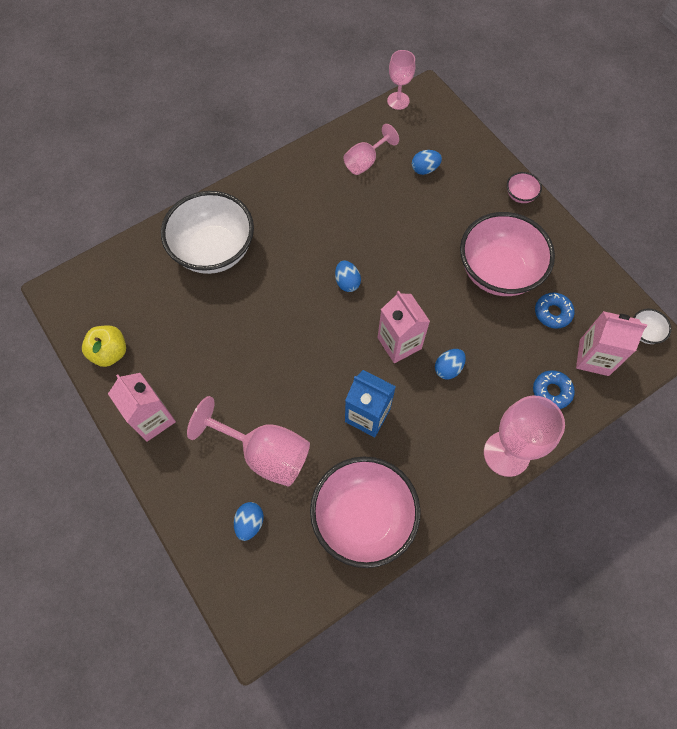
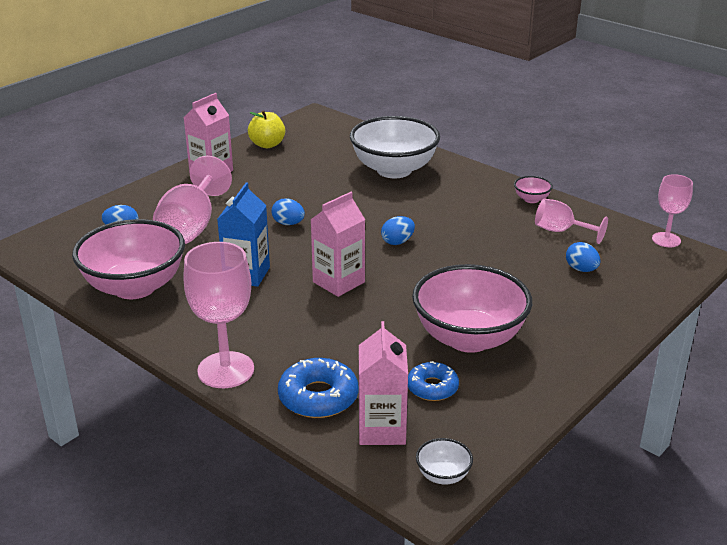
camera: 75 degrees right, 35 degrees down
blue egg [435,349,466,379] -> blue egg moved to [271,198,305,225]
pink bowl [507,172,542,203] -> pink bowl moved to [514,176,553,203]
blue donut [533,371,575,409] -> blue donut [278,358,358,418], size x1.52

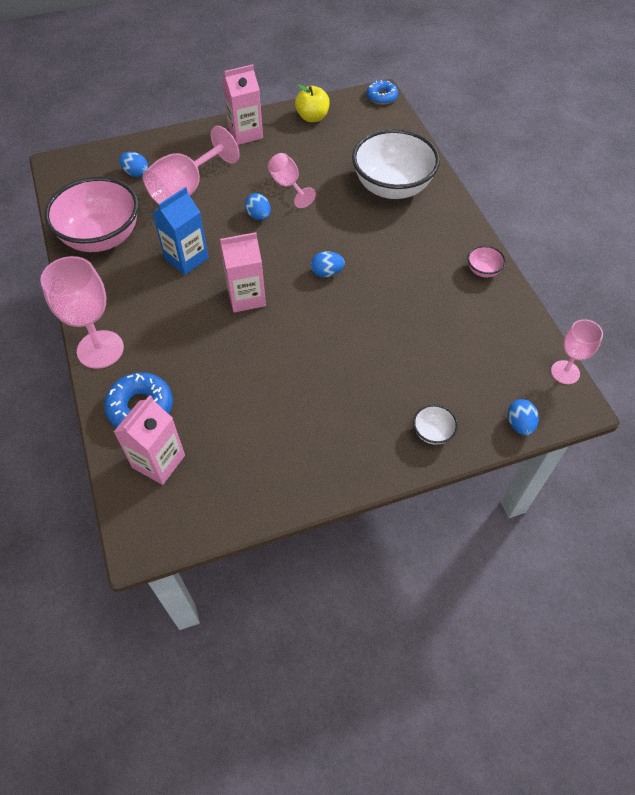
camera: 30 degrees right, 25 degrees up
blue donut [408,361,459,401] -> blue donut moved to [366,80,398,105]
pink bowl [412,264,532,353] -> none
white bowl [416,438,473,485] -> white bowl moved to [413,404,458,445]
pink goblet [535,199,608,244] -> pink goblet moved to [268,153,316,208]
blue egg [566,242,600,272] -> blue egg moved to [508,399,539,435]

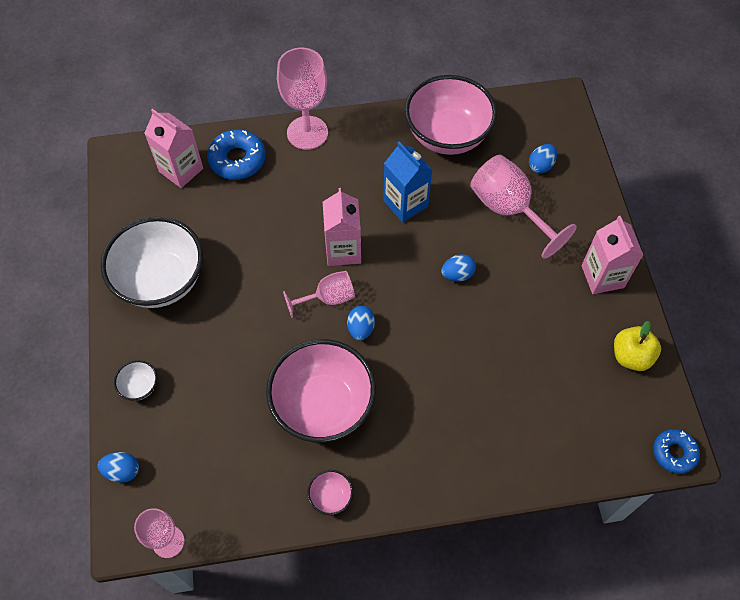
camera: 100 degrees right, 5 degrees up
pink goblet [268,153,316,208] -> pink goblet moved to [283,271,355,318]
white bowl [352,129,440,199] -> white bowl moved to [101,217,203,308]
none -> pink bowl [266,339,376,443]

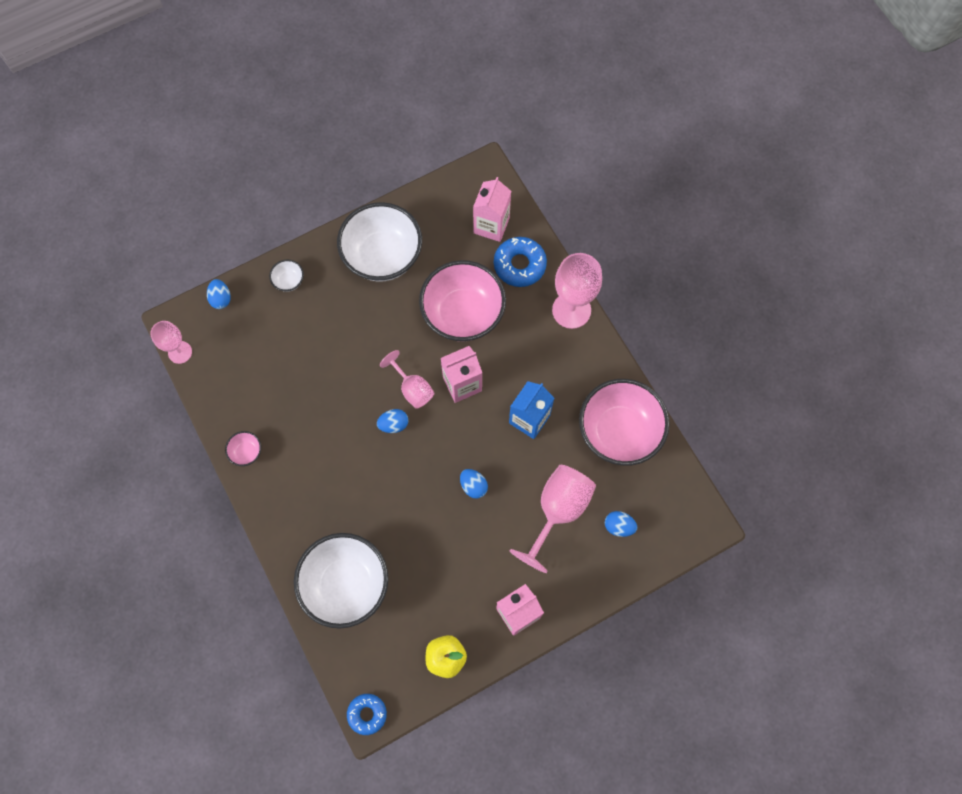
camera: 70 degrees right, 10 degrees up
pink bowl [266,339,376,443] -> pink bowl moved to [419,260,506,341]
none -> white bowl [294,533,389,629]

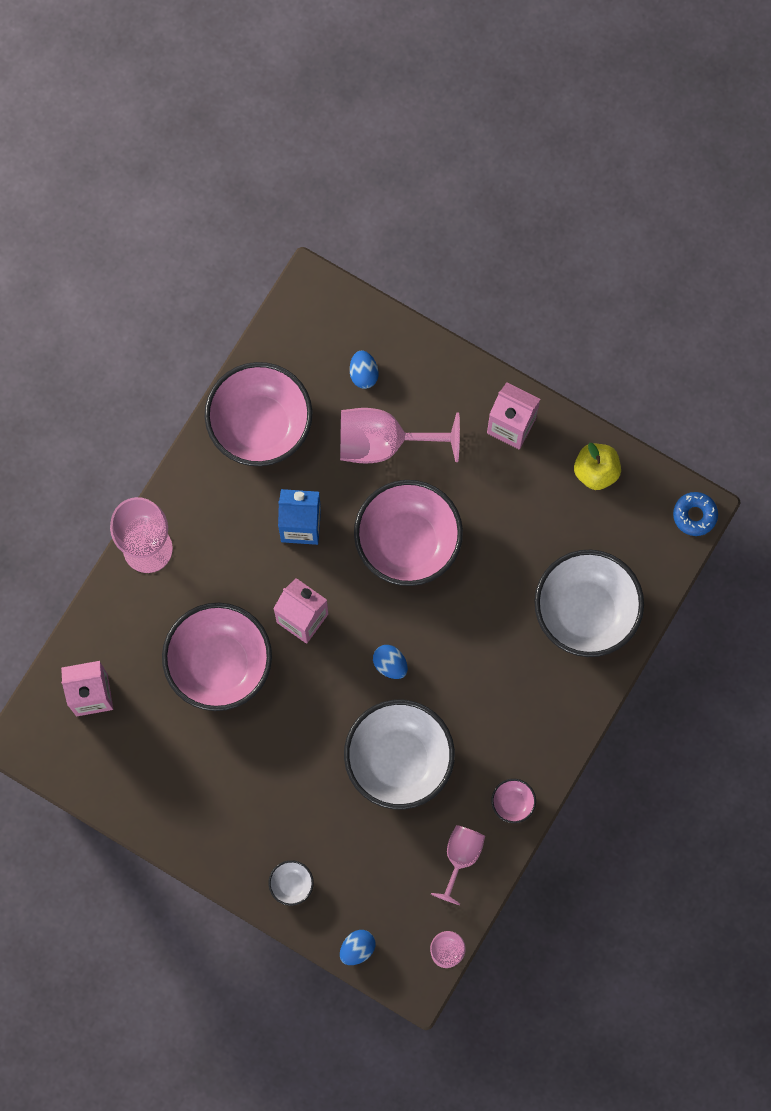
camera: 120 degrees left, 5 degrees up
white bowl [337,202,422,282] -> white bowl moved to [344,699,455,810]
pink goblet [380,350,434,409] -> pink goblet moved to [431,825,485,905]
blue egg [460,469,488,499] -> pink bowl [354,480,463,586]
blue donut [494,237,547,287] -> none

